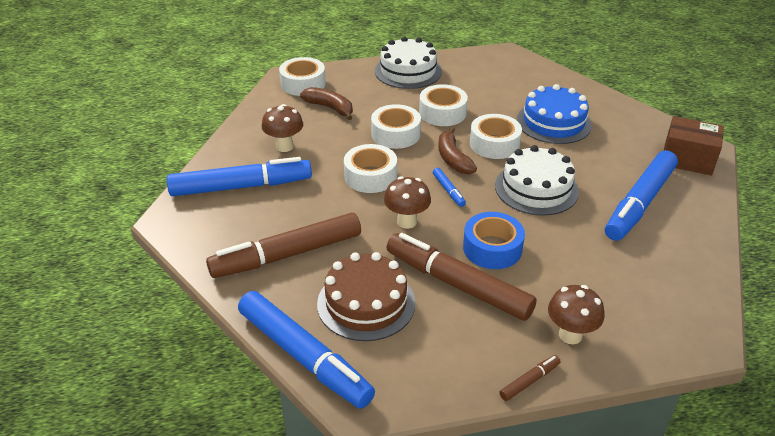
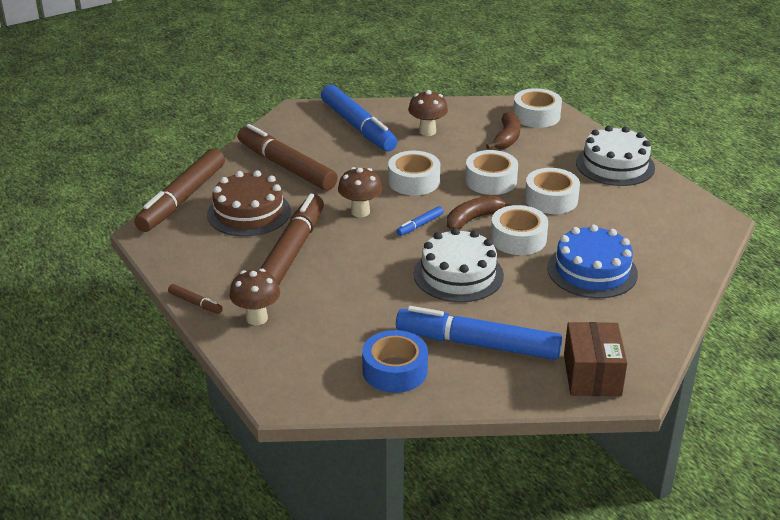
camera: 70 degrees right, 5 degrees down
blue marker [238,291,375,409] -> brown marker [134,148,225,232]
blue tape [463,212,525,269] -> blue tape moved to [362,330,428,393]

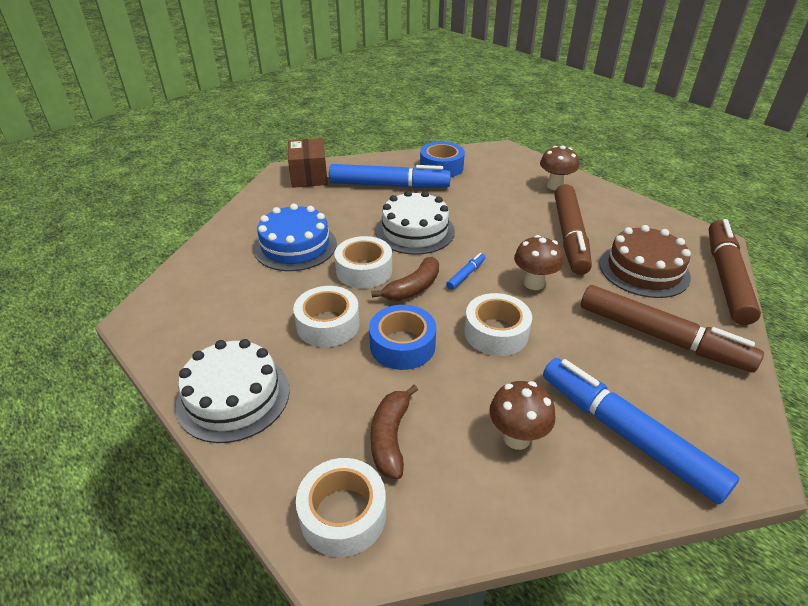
camera: 170 degrees right, 5 degrees up
brown marker [168,284,223,314] -> none
white tape [465,150,518,195] -> blue tape [369,305,436,370]

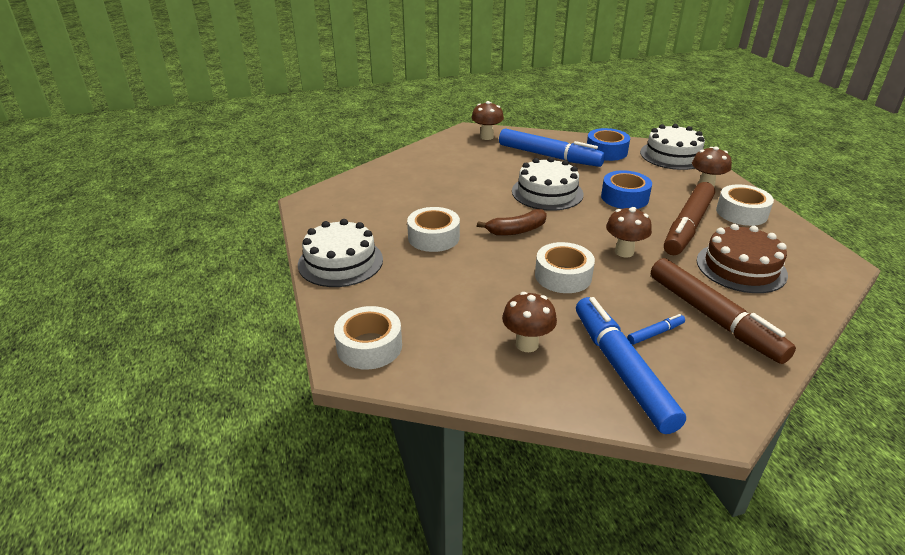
camera: 25 degrees right, 5 degrees down
blue cake [254,204,337,271] -> none
brown box [288,138,328,188] -> brown mushroom [471,101,504,140]
white tape [334,236,392,288] -> white tape moved to [716,184,774,226]
blue tape [369,305,436,370] -> blue tape moved to [601,170,652,209]
brown banana [370,385,418,479] -> none
blue marker [446,253,485,290] -> blue marker moved to [627,314,685,345]
brown marker [709,219,761,325] -> none
none -> white cake [640,124,705,170]

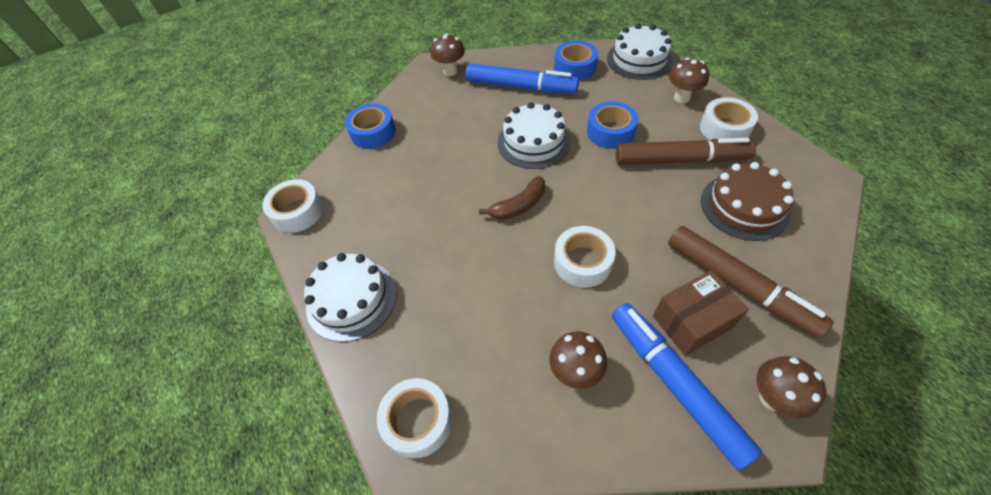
camera: 10 degrees left, 20 degrees up
white tape [407,207,460,252] -> white tape moved to [262,179,323,233]
brown mushroom [606,207,652,258] -> brown mushroom moved to [756,356,826,419]
blue marker [627,314,685,345] -> brown box [653,270,749,356]
brown marker [664,182,715,255] -> brown marker turned 105 degrees counterclockwise [616,138,756,165]
none -> blue tape [345,103,396,149]

